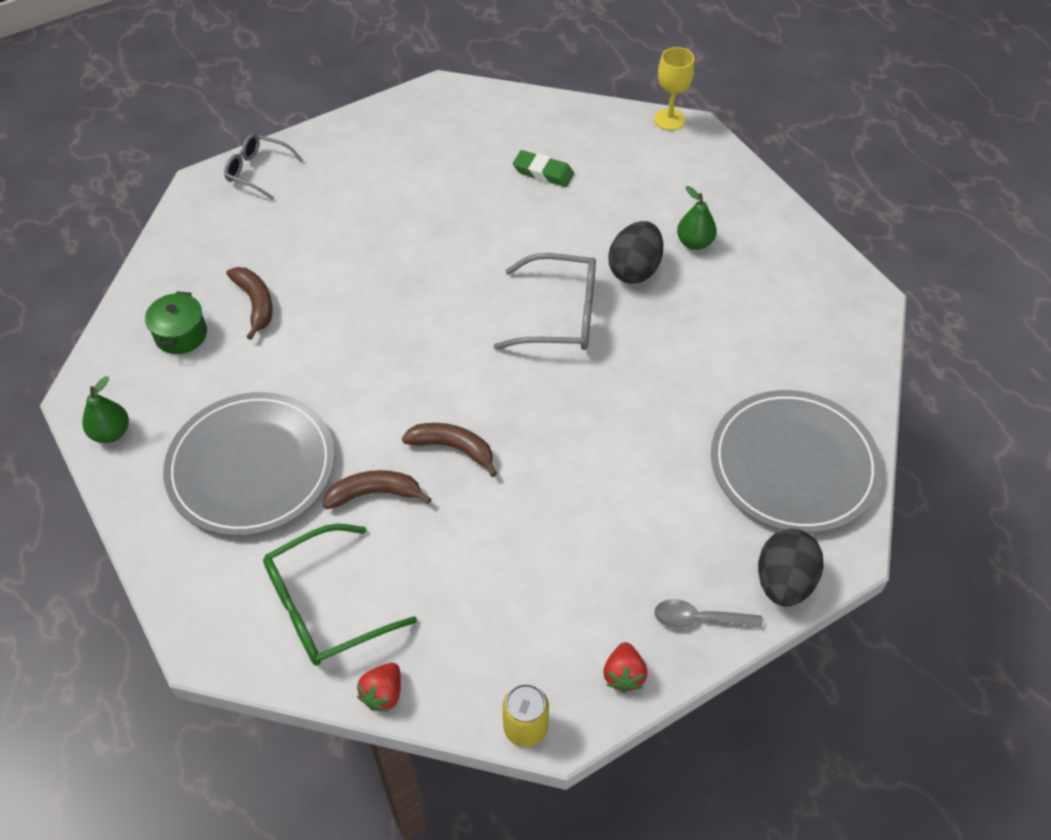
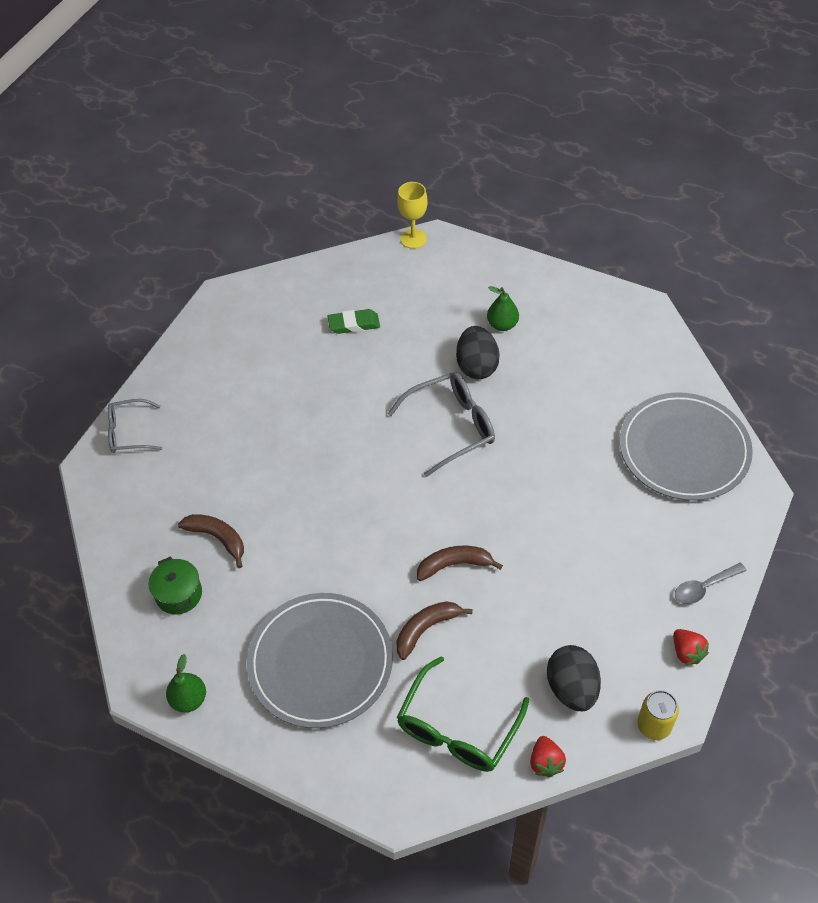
camera: 30 degrees left, 0 degrees up
black egg [758,529,824,607] -> black egg moved to [547,645,601,711]

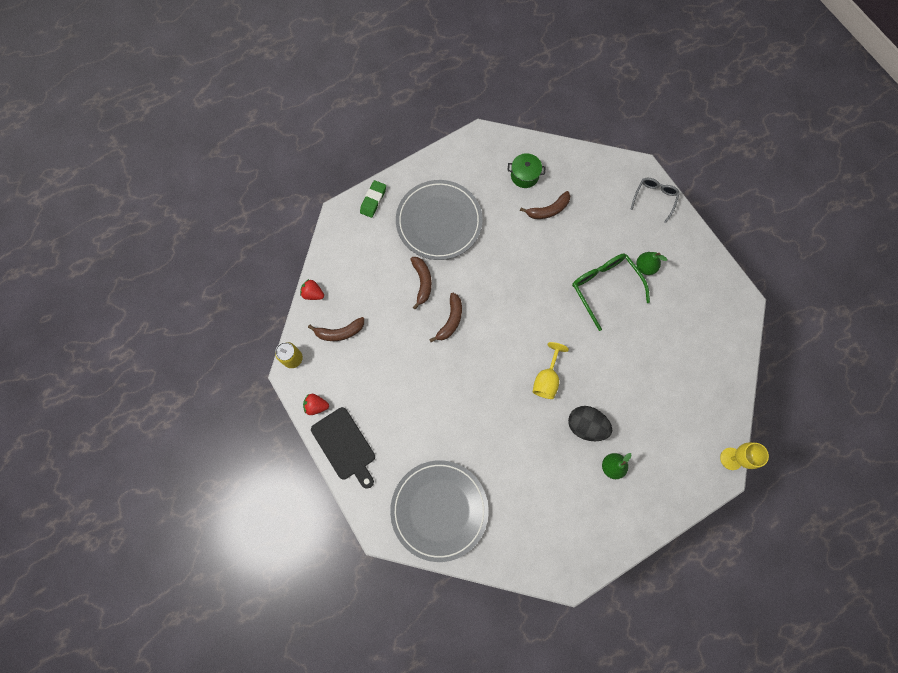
camera: 120 degrees right, 20 degrees up
green pear [166,654,206,713] -> green pear moved to [636,252,667,275]
green eraser [328,309,380,334] -> green eraser moved to [360,180,386,218]
grey glasses [387,372,495,477] -> yellow goblet [533,342,569,399]
green glasses [397,656,529,772] -> green glasses moved to [572,253,650,331]
black egg [547,645,601,711] -> brown banana [308,317,364,341]
grey spoon [675,563,747,604] -> black cutting board [311,407,375,489]

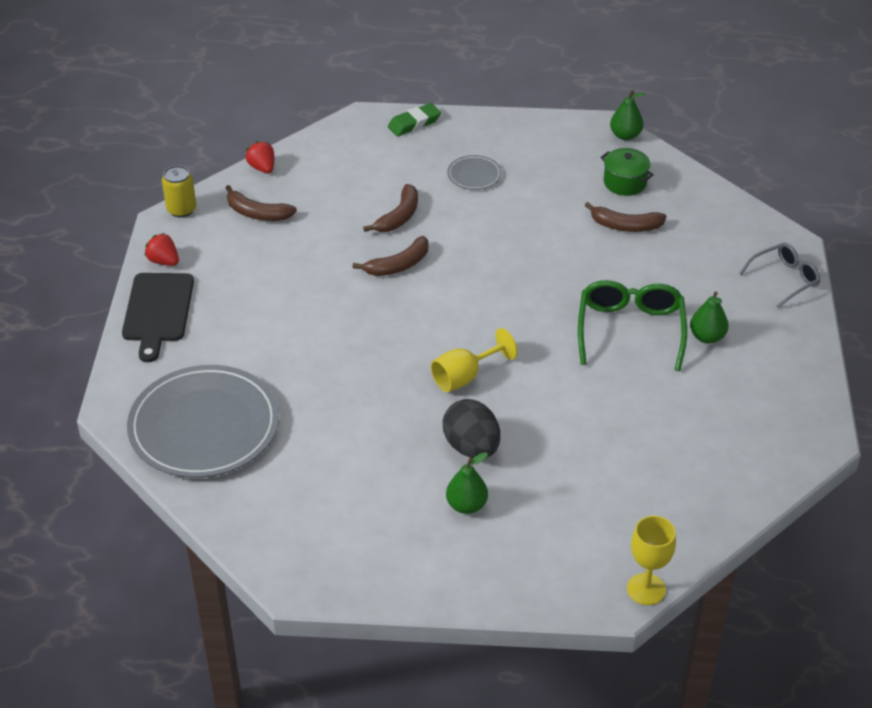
camera: 35 degrees right, 30 degrees down
grey plate [396,180,483,260] -> grey plate [447,155,502,190], size x0.43
none -> green pear [610,90,646,140]

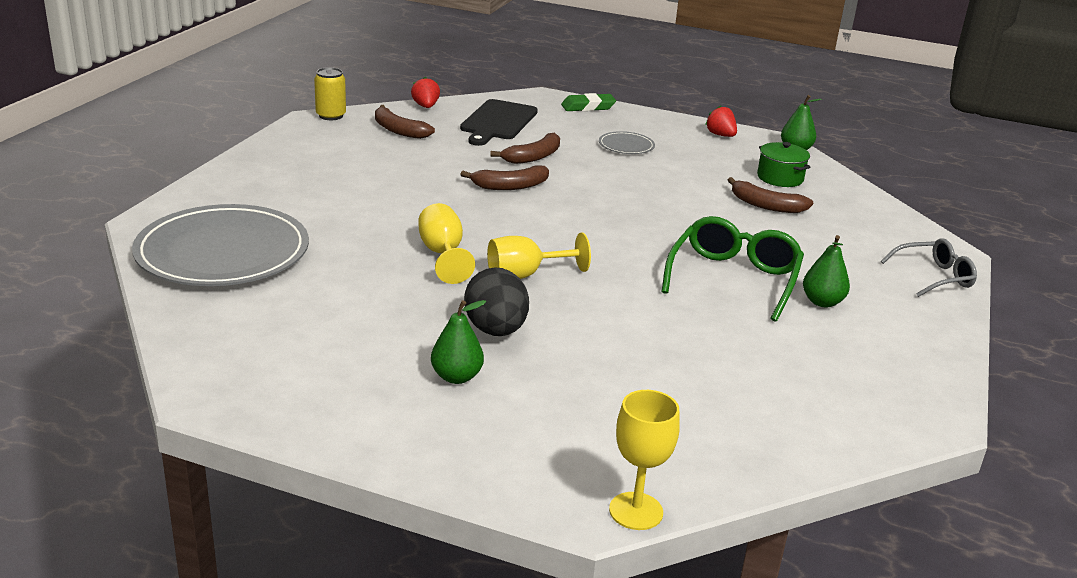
camera: 15 degrees right, 15 degrees down
black cutting board [122,273,194,362] -> black cutting board moved to [460,99,538,146]
red strawberry [145,233,179,266] -> red strawberry moved to [705,106,737,137]
none -> yellow goblet [418,203,475,284]

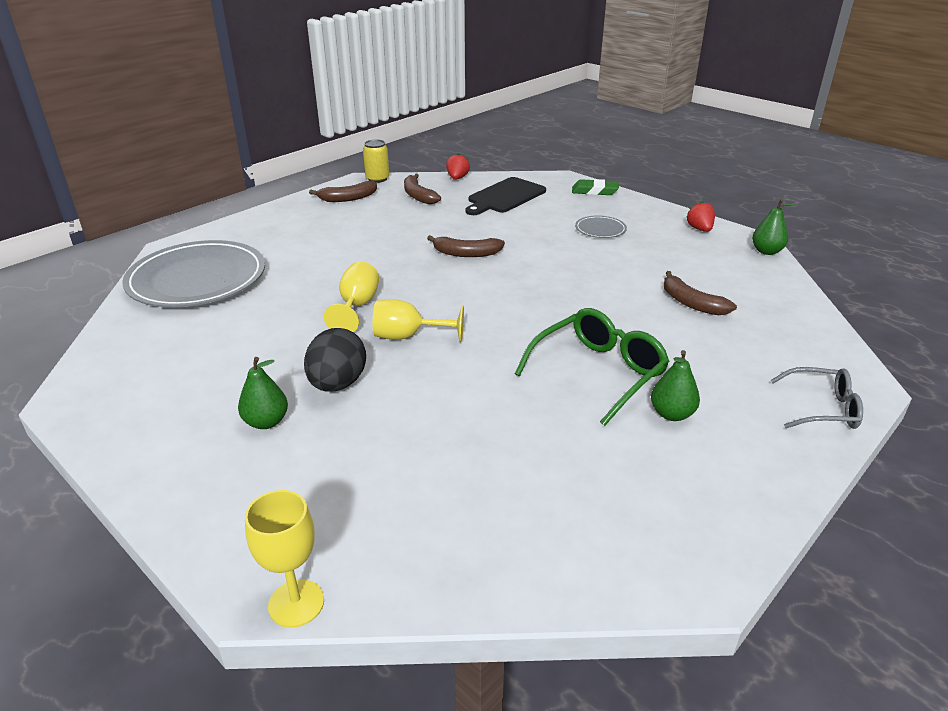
camera: 25 degrees right, 5 degrees up
brown banana [490,132,560,164] -> brown banana moved to [309,181,377,202]
green pot [757,142,810,187] -> none

